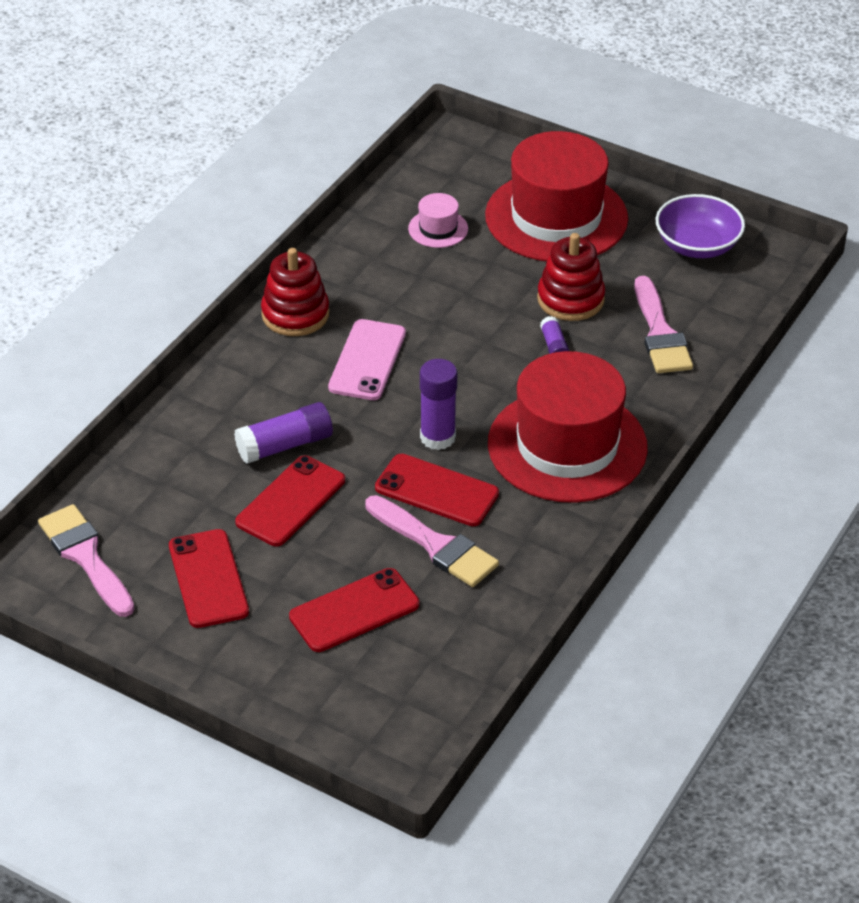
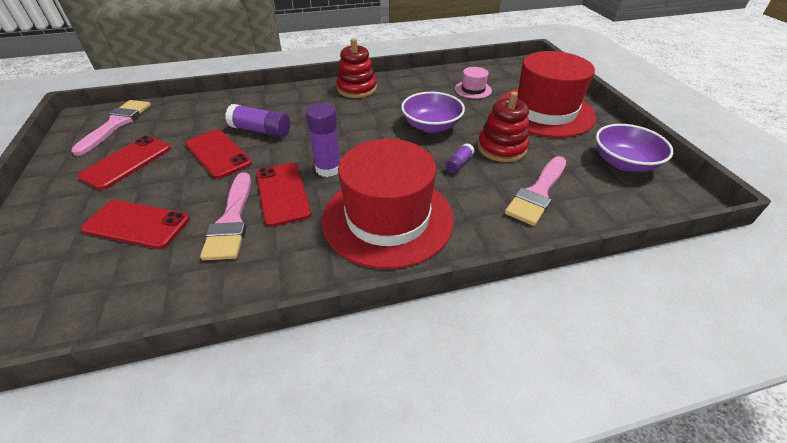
camera: 45 degrees right, 0 degrees up
red phone [235,456,345,546] -> red phone turned 60 degrees clockwise [185,129,252,179]
pink phone [328,319,406,400] -> none
none -> purple bowl [401,92,465,133]

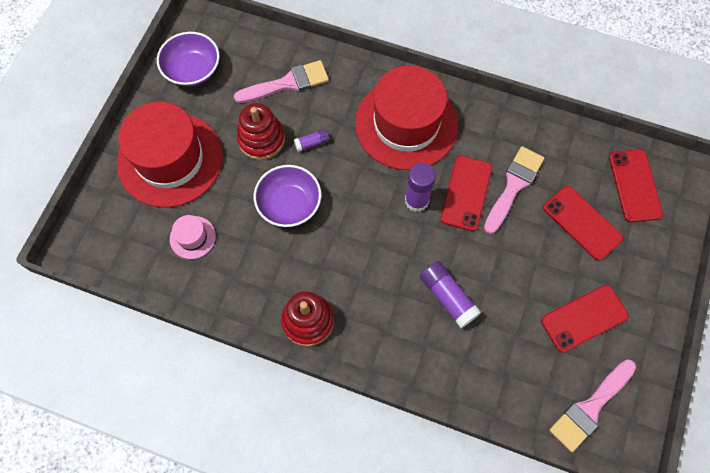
camera: 145 degrees left, 25 degrees up
red phone [185,129,252,179] -> red phone moved to [609,149,663,222]

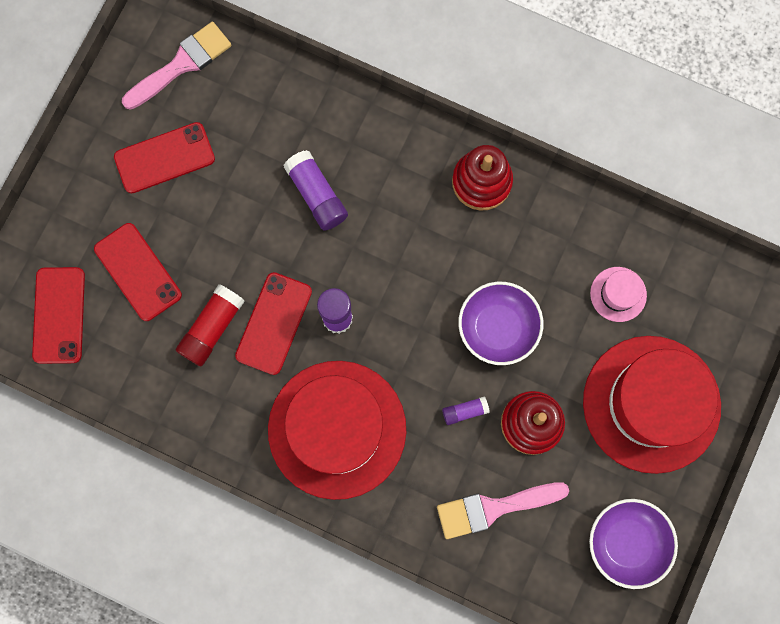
camera: 175 degrees left, 10 degrees up
pink brush [484,146,544,234] -> red glue stick [176,284,245,366]

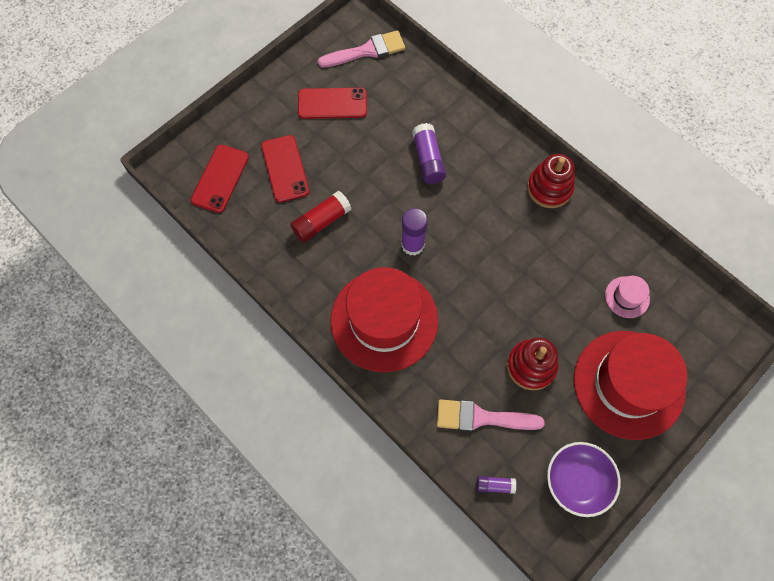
camera: 20 degrees right, 10 degrees down
red phone [235,272,312,375] -> none
purple glue stick [442,396,490,425] -> purple glue stick moved to [477,476,516,494]
purple bowl [458,281,543,365] -> none

